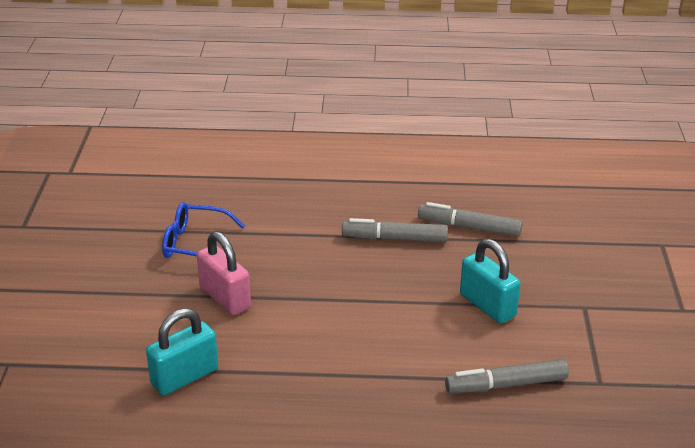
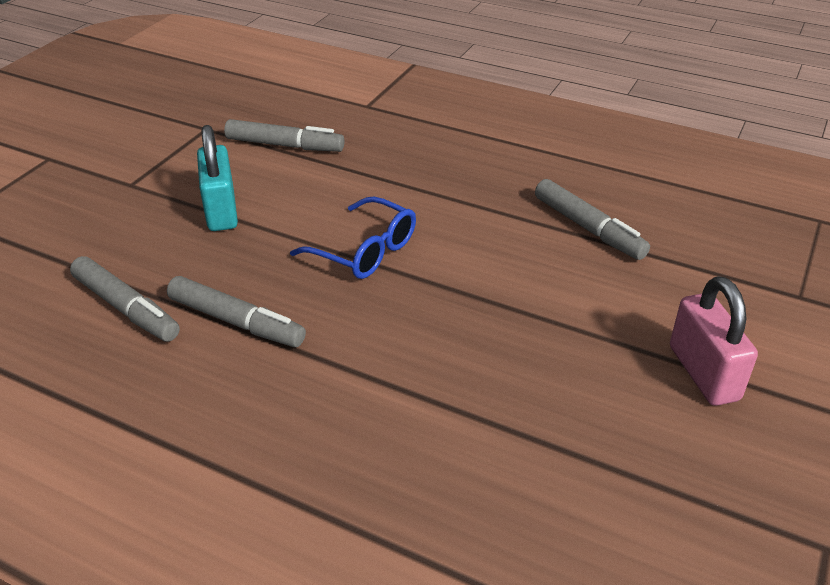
camera: 155 degrees left, 5 degrees up
turquoise padlock [146,308,218,395] -> grey marker [535,179,650,260]
blue glasses [162,202,245,258] -> blue glasses moved to [290,197,416,279]
pink padlock [197,231,251,315] -> pink padlock moved to [670,276,758,406]

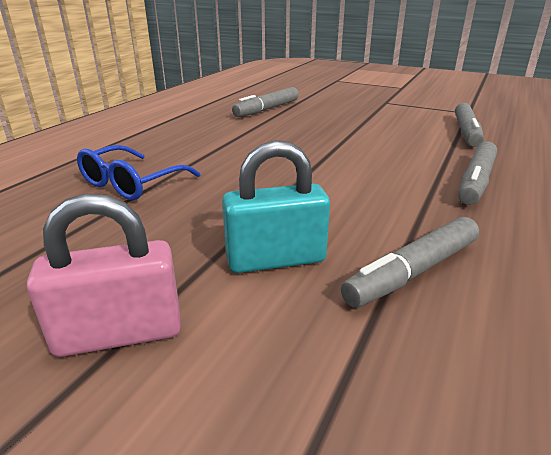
camera: 90 degrees right, 10 degrees down
grey marker [167,276,306,347] -> grey marker moved to [458,142,497,205]
turquoise padlock [197,125,238,231] -> turquoise padlock moved to [222,140,330,273]
blue glasses [290,197,416,279] -> blue glasses moved to [77,145,201,200]

